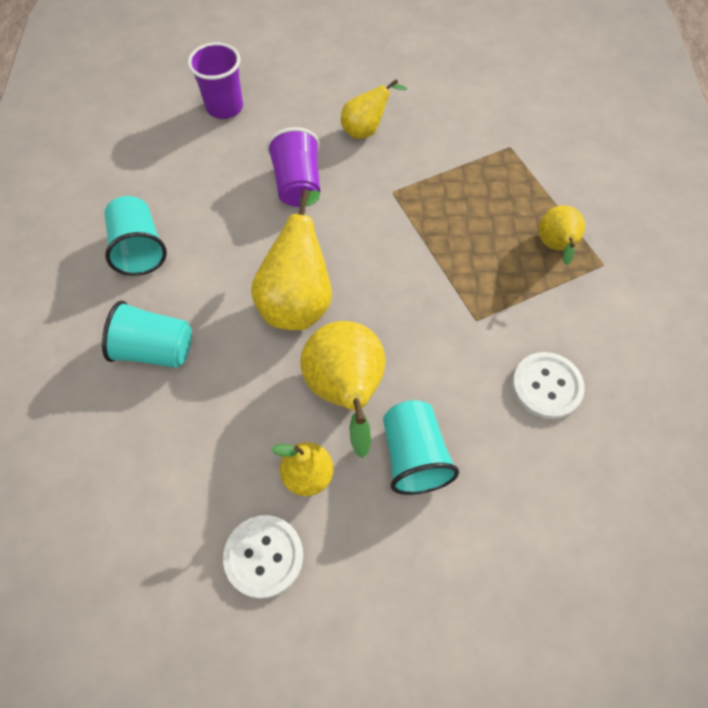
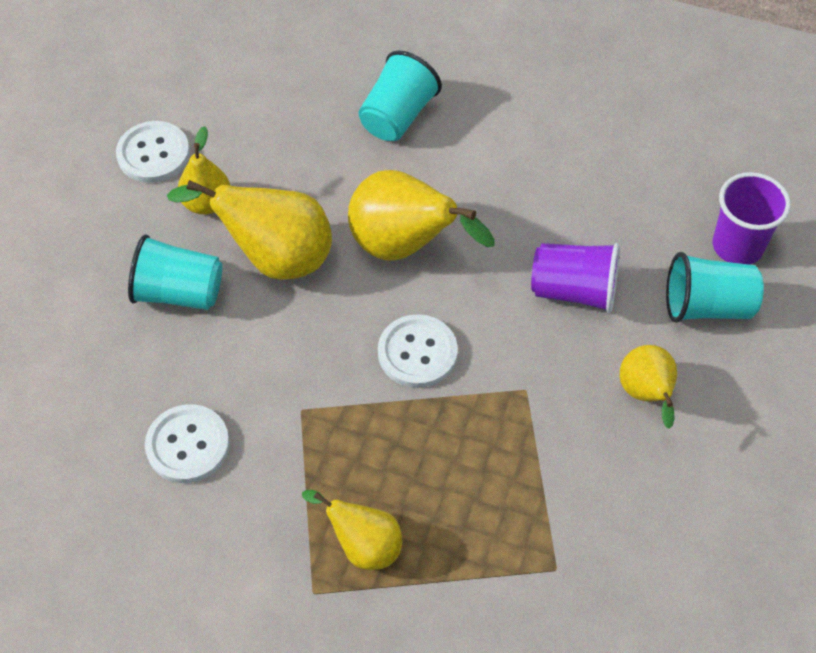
camera: 110 degrees right, 5 degrees down
turquoise cup [104,196,167,276] -> turquoise cup moved to [666,252,764,323]
none -> white button [378,314,458,388]

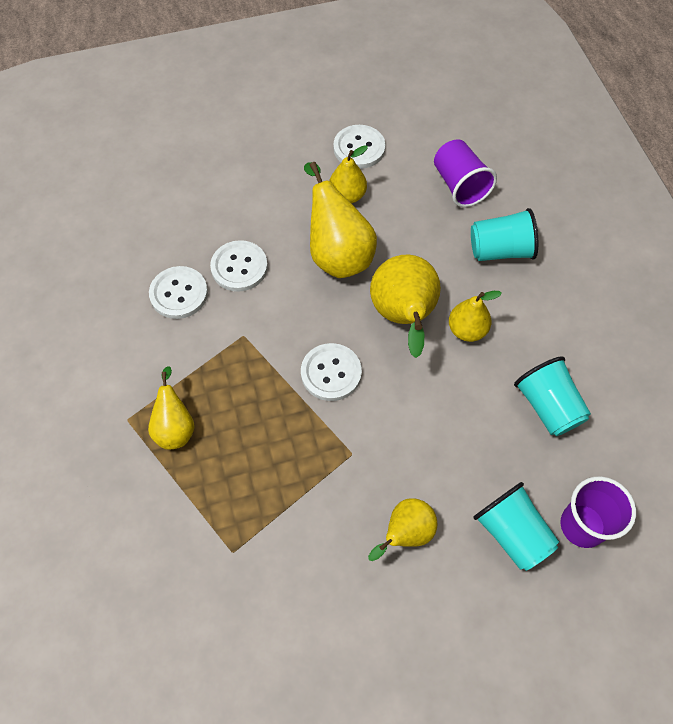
camera: 55 degrees right, 5 degrees up
turquoise cup [128,234,222,310] -> turquoise cup moved to [514,356,591,436]
purple cup [531,243,620,313] -> purple cup moved to [434,139,497,207]
none -> white button [210,240,268,292]
none -> yellow pear [449,291,502,342]

